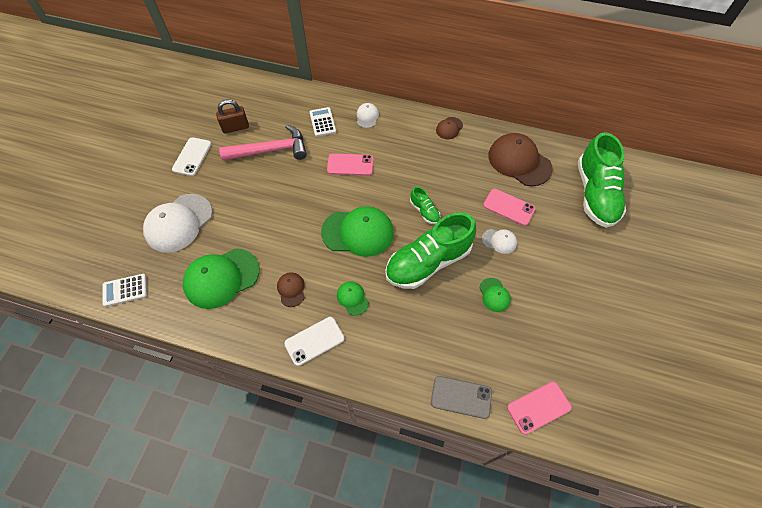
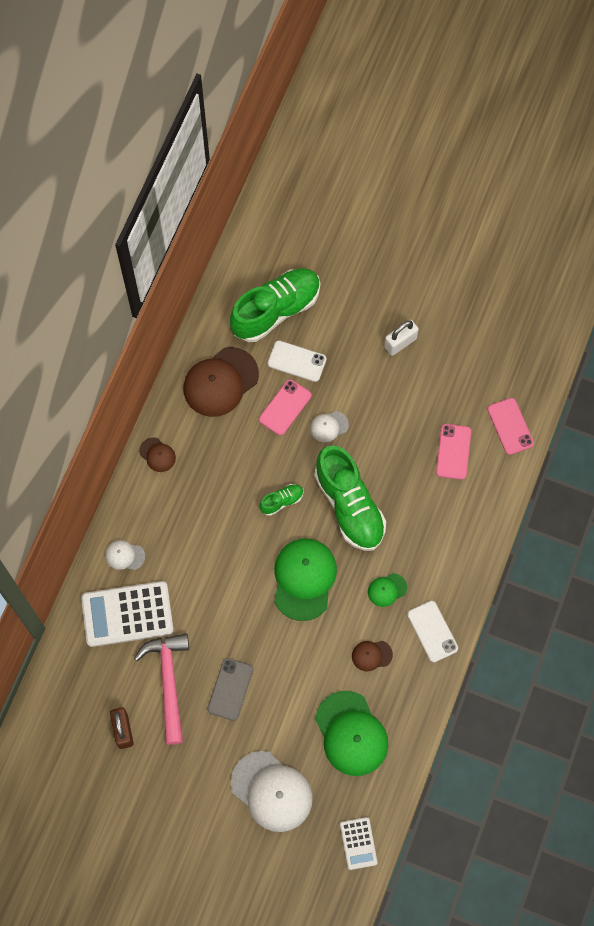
camera: 85 degrees left, 10 degrees up
white phone [172,137,212,176] -> white phone moved to [268,340,327,382]
white calculator [309,107,336,137] -> white calculator [81,581,174,647], size x1.90
pink phone [327,153,373,176] -> pink phone moved to [436,424,471,480]
grey phone [431,376,492,419] -> grey phone moved to [207,658,253,721]
green cap [479,278,511,312] -> none
white cap [482,229,517,254] -> white cap turned 135 degrees counterclockwise [310,411,349,442]
green shoe [578,132,626,228] -> green shoe turned 45 degrees counterclockwise [230,268,320,342]
none -> white padlock [384,320,419,356]

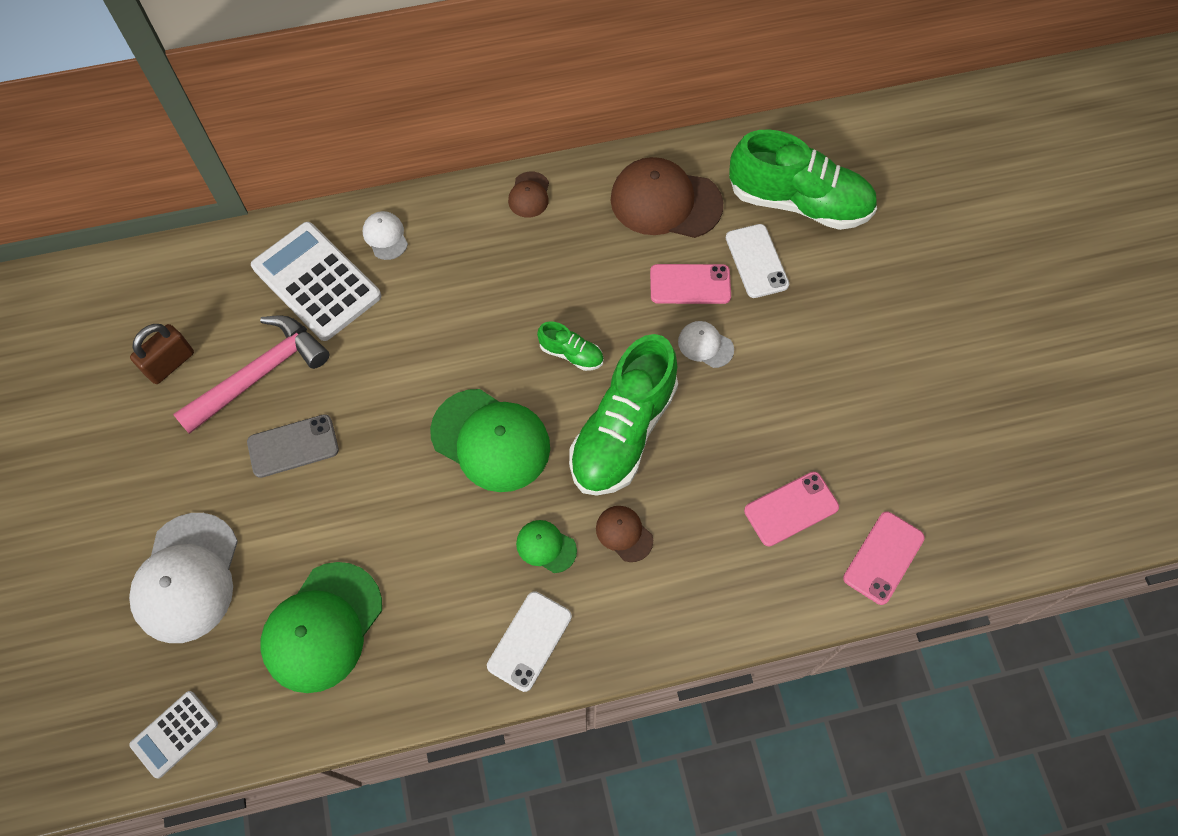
camera: 55 degrees right, 5 degrees down
green cap [274,539,337,621] -> green cap turned 60 degrees clockwise [430,389,550,492]
brown cap [352,641,393,671] -> brown cap moved to [596,506,653,562]
white padlock [384,320,419,356] -> none

